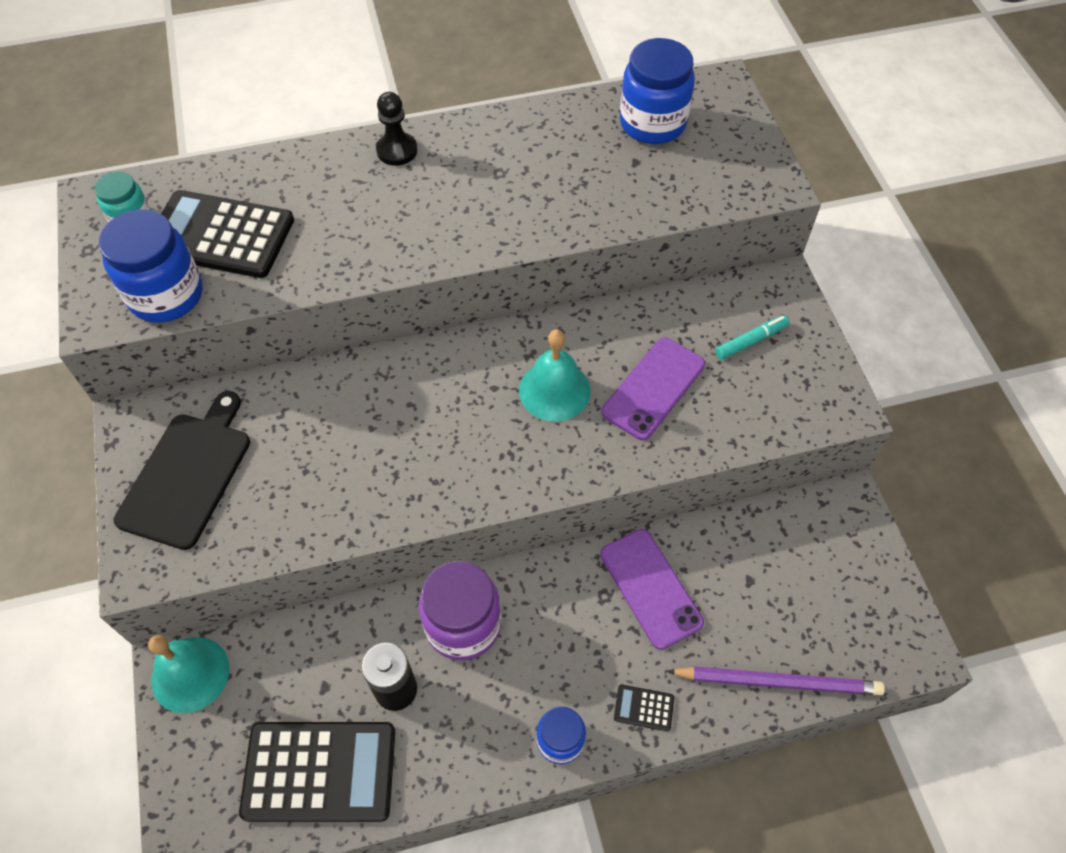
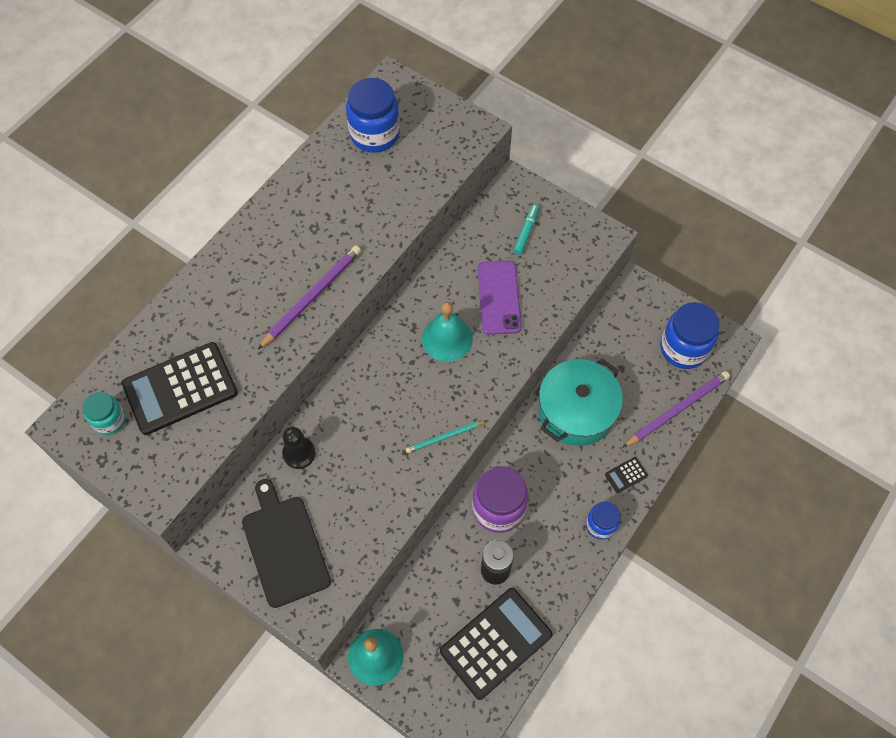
camera: 40 degrees left, 5 degrees up
blue jar [99,209,203,323] -> blue jar moved to [660,302,719,369]
black pawn [376,92,417,166] -> black pawn moved to [282,427,316,469]
purple phone [600,529,704,650] -> turquoise pot [538,358,623,446]
none -> purple pencil [258,245,361,349]
none -> turquoise pencil [406,421,486,453]

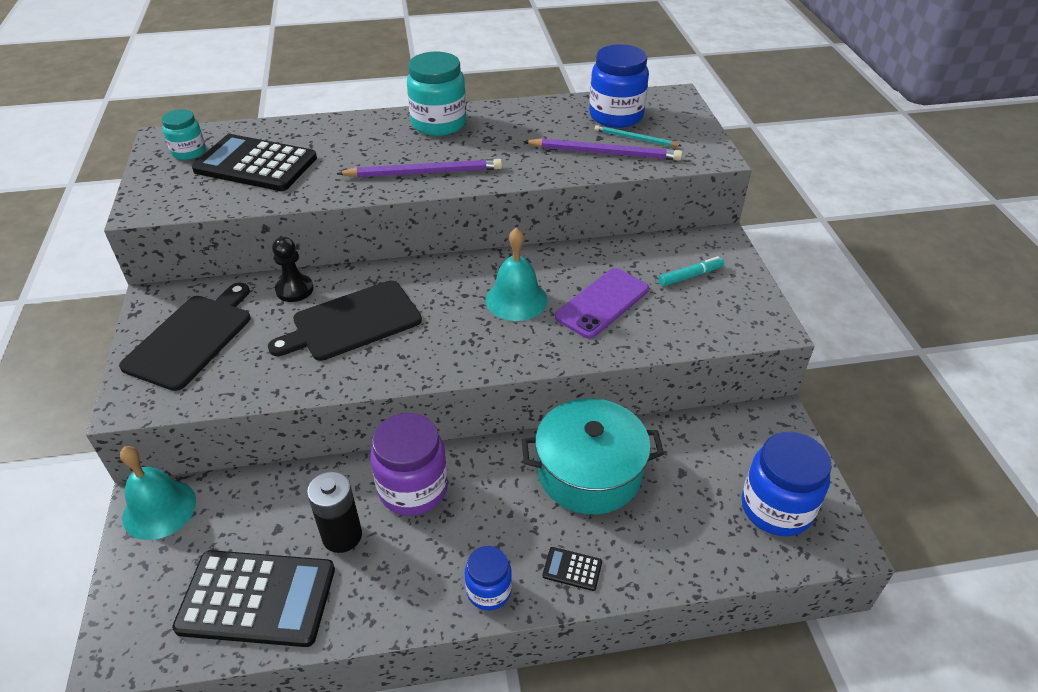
camera: 45 degrees right, 20 degrees down
turquoise pencil [406,421,486,453] -> turquoise pencil moved to [595,125,682,147]
purple pencil [622,371,730,448] -> purple pencil moved to [523,138,682,161]
none -> black cutting board [268,280,422,361]
none -> turquoise jar [407,52,466,136]

